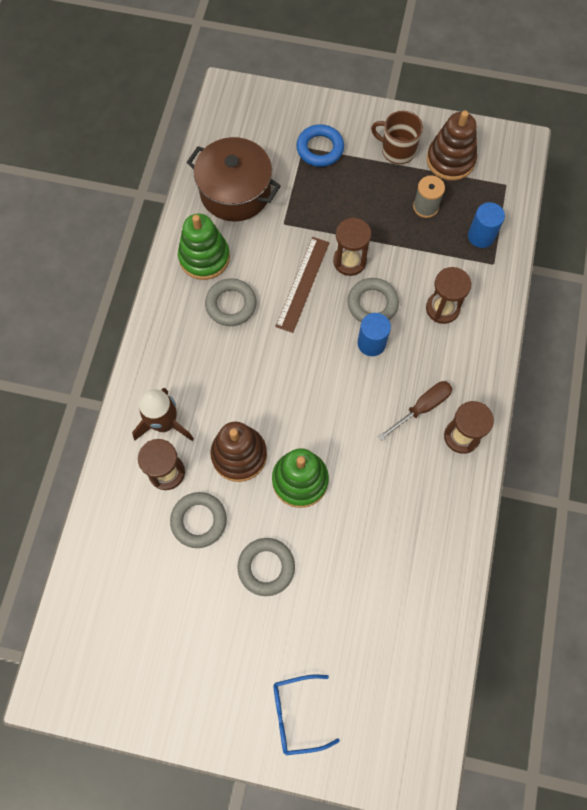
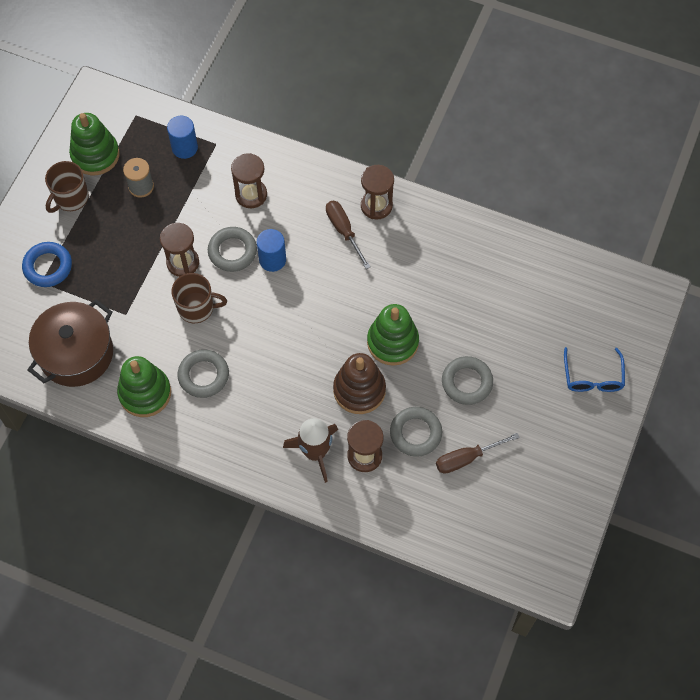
camera: 80 degrees left, 5 degrees down
brown ruler [275,237,329,333] -> brown mug [172,273,227,323]
brown stacking toy [427,111,477,181] -> green stacking toy [69,113,120,175]
none -> brown screwdriver [436,433,520,474]

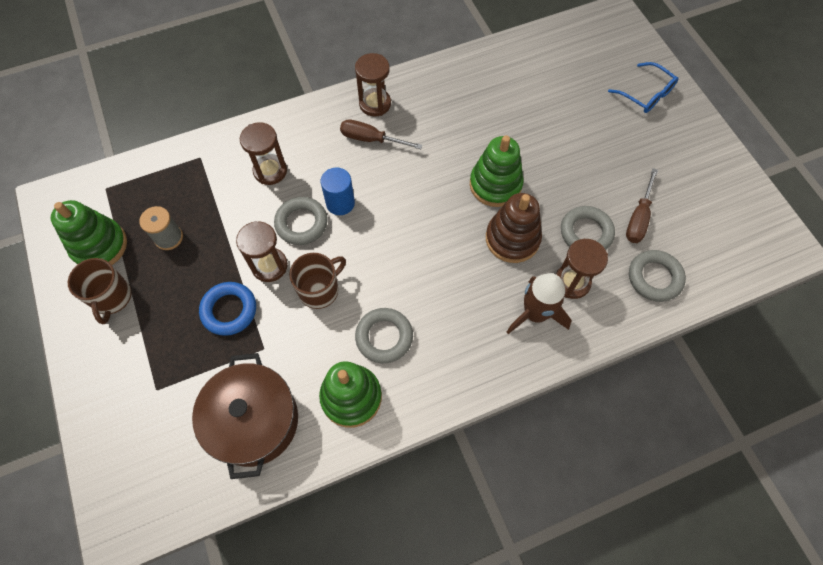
camera: 45 degrees left, 0 degrees up
blue ring [22,242,72,287] -> blue ring moved to [199,282,256,336]
blue cylinder [167,116,198,159] -> none
grey ring [442,356,493,405] -> grey ring moved to [629,250,686,302]

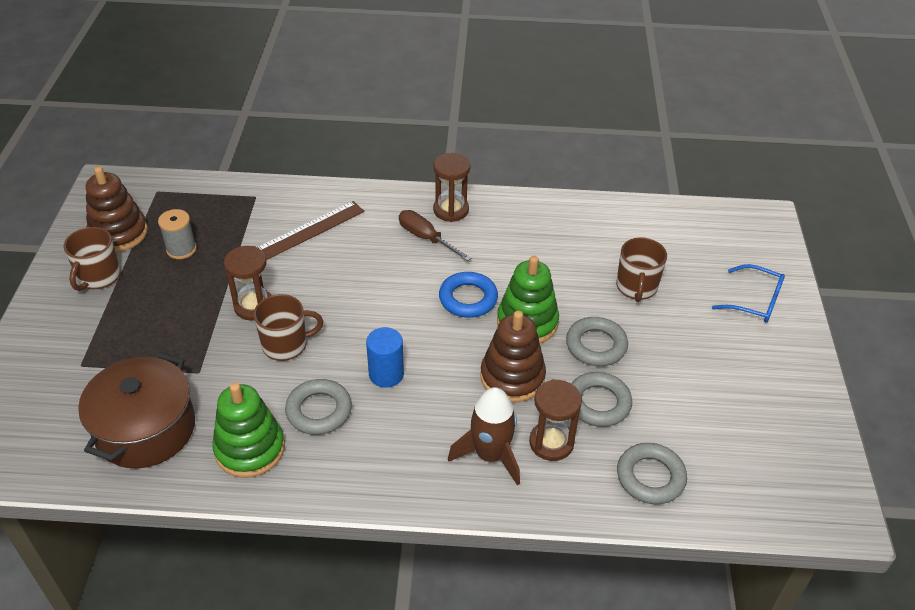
camera: 25 degrees right, 20 degrees down
green stacking toy [51,200,127,265] -> brown stacking toy [86,166,148,252]
blue ring [199,282,256,336] -> blue ring moved to [439,272,498,318]
brown hourglass [240,122,287,185] -> brown ruler [257,201,365,260]
grey ring [274,197,328,245] -> grey ring moved to [566,317,628,366]
blue cylinder [321,167,355,215] -> blue cylinder moved to [366,327,404,388]
blue glasses [608,62,678,113] -> blue glasses turned 45 degrees counterclockwise [712,264,785,322]
brown screwdriver [626,168,658,243] -> none
none -> brown mug [616,237,667,302]

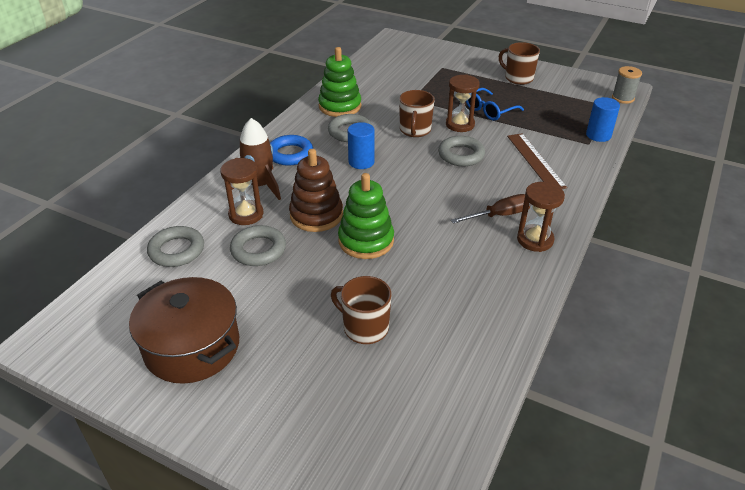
camera: 115 degrees right, 5 degrees down
brown pot [78,352,195,469] -> brown pot moved to [129,277,239,384]
brown stacking toy [86,166,148,252] -> none
grey spool [158,209,197,259] -> grey spool moved to [612,66,642,104]
blue ring [439,272,498,318] -> blue ring moved to [270,135,313,166]
grey ring [566,317,628,366] -> grey ring moved to [438,136,485,166]
blue glasses [712,264,785,322] -> blue glasses moved to [466,88,524,120]
none -> blue cylinder [586,97,620,142]

